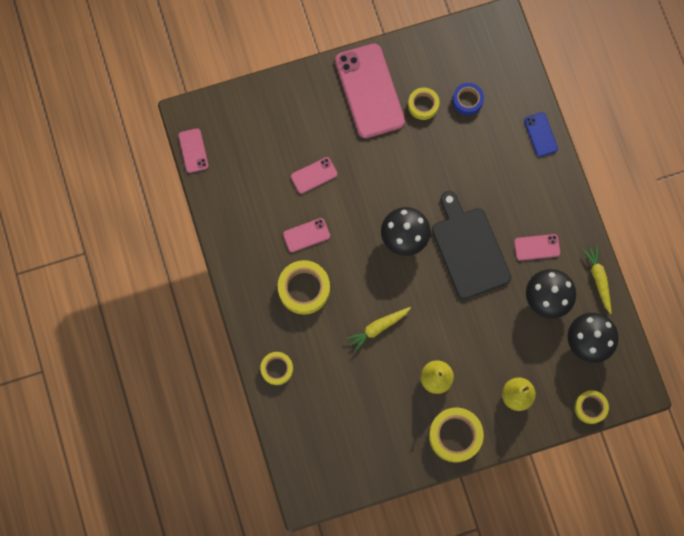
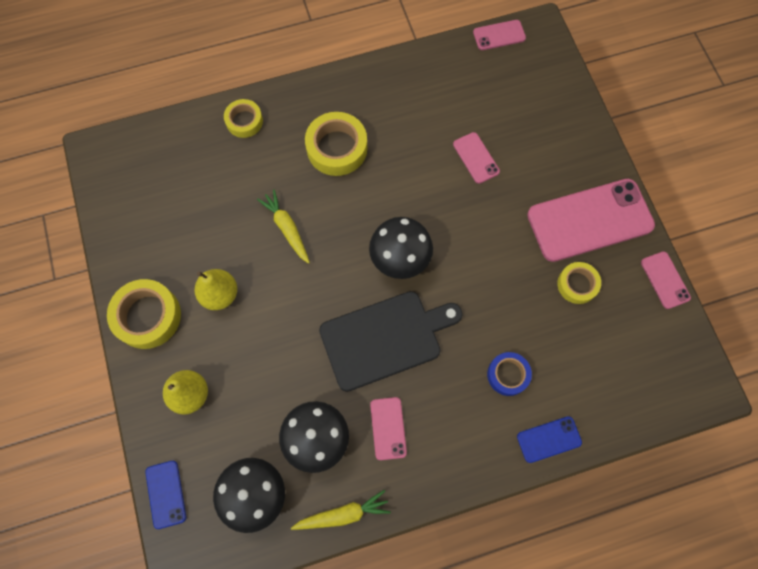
camera: 90 degrees right, 5 degrees down
pink phone [283,218,330,252] -> pink phone moved to [641,251,691,309]
blue tape [452,83,484,115] -> blue tape moved to [487,352,532,396]
yellow tape [574,390,609,424] -> blue phone [145,461,186,529]

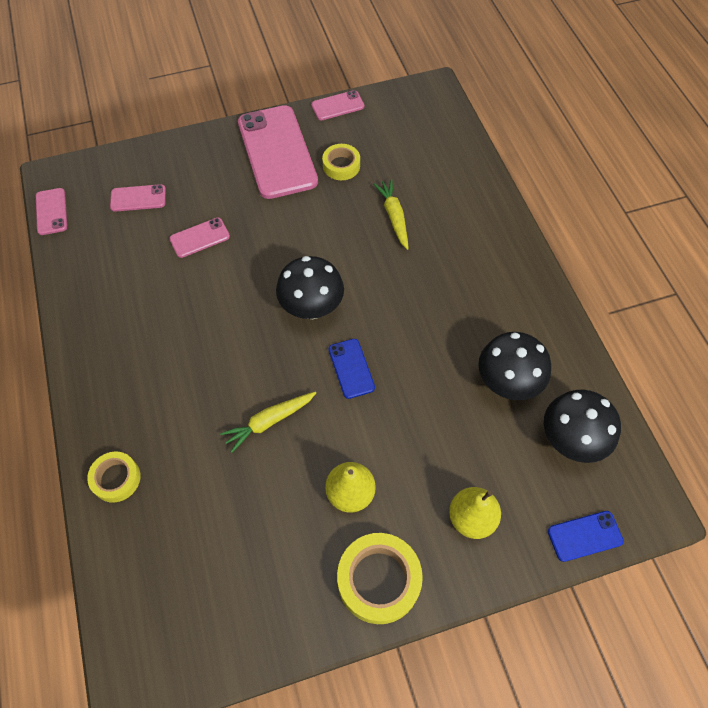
camera: 90 degrees left, 10 degrees down
yellow carrot [291,490,391,530] -> yellow carrot moved to [373,179,409,250]
yellow tape [305,112,367,176] -> none
black cutting board [319,291,463,392] -> none
pink phone [370,397,407,460] -> pink phone moved to [110,184,166,212]
blue tape [487,352,532,396] -> none
blue phone [517,416,582,463] -> blue phone moved to [329,339,375,399]

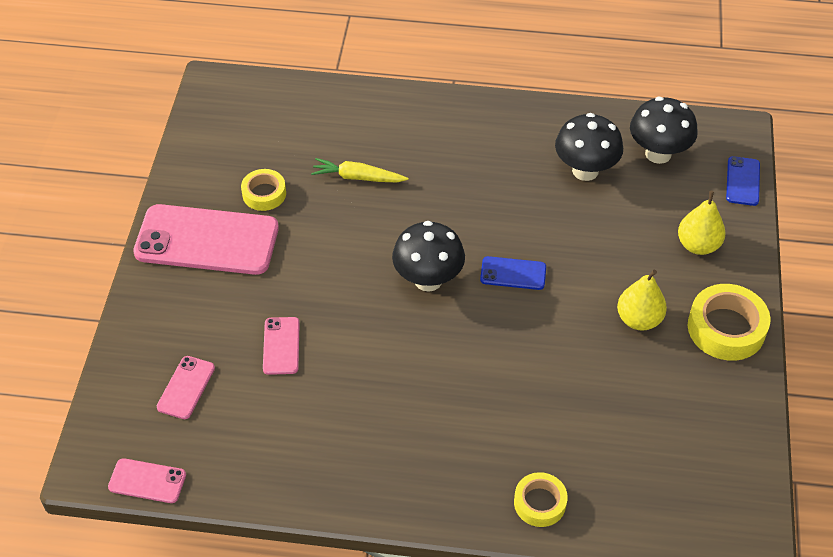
camera: 65 degrees left, 10 degrees down
yellow carrot [220,392,316,453] -> none
pink phone [311,90,364,120] -> none

